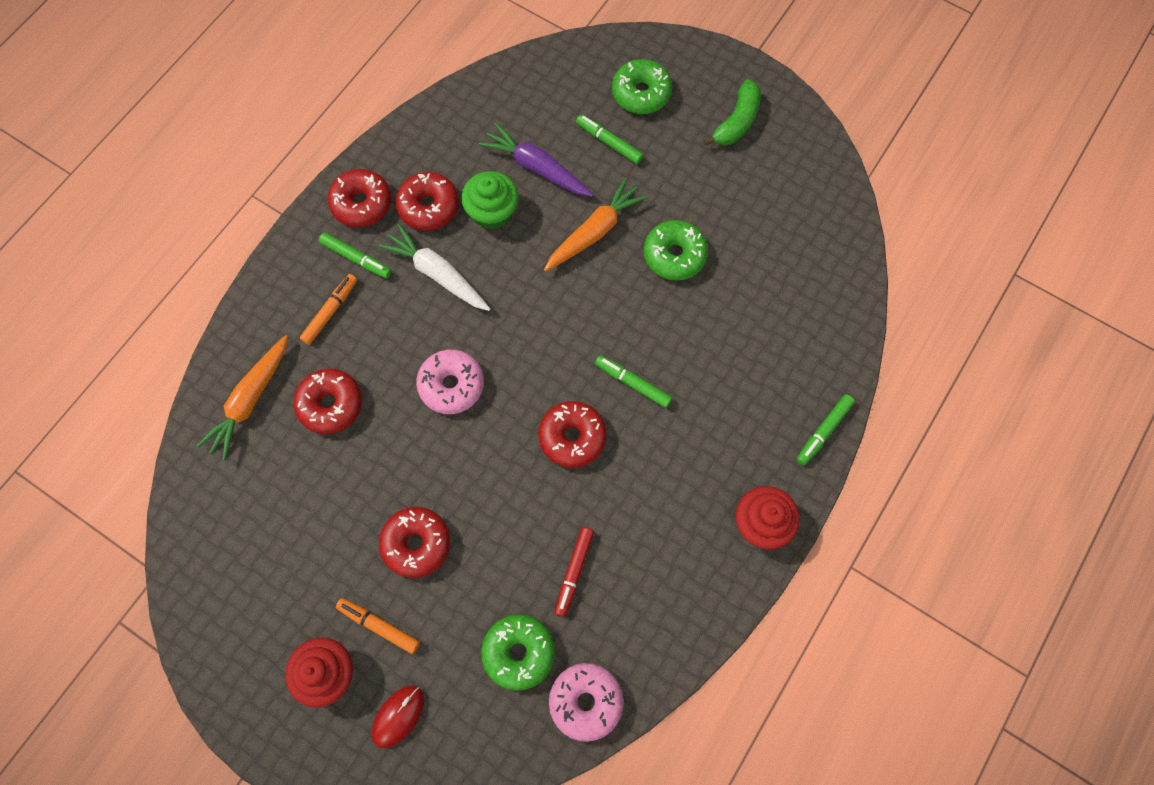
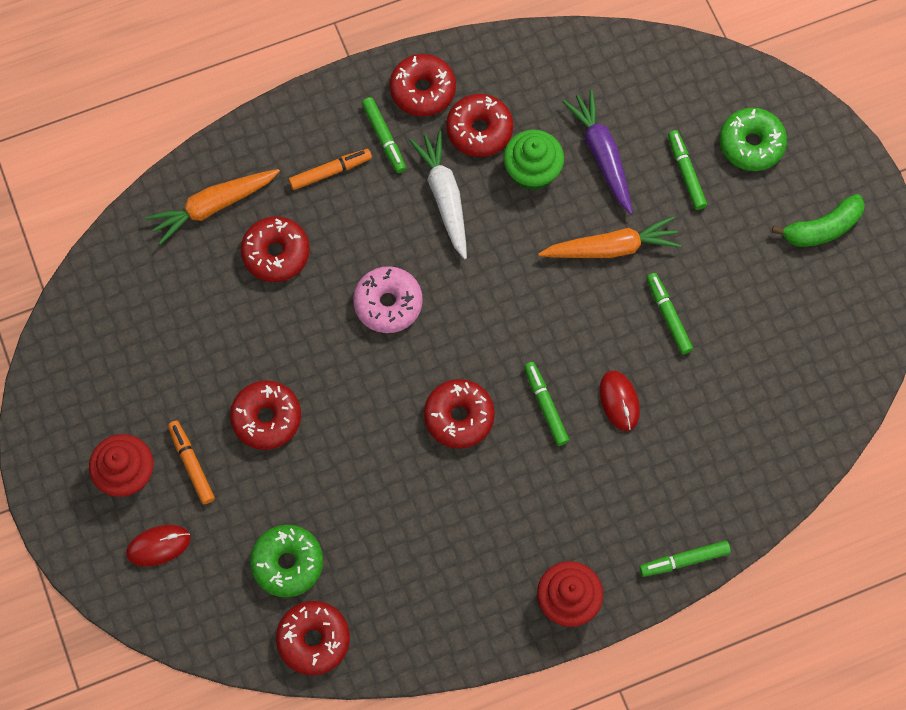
camera: 35 degrees right, 0 degrees up
pink donut [549,663,623,742] -> red donut [276,601,350,675]
red marker [554,527,594,617] -> none
green donut [644,220,708,281] -> green marker [646,273,693,354]
none -> red mouse [599,371,640,431]

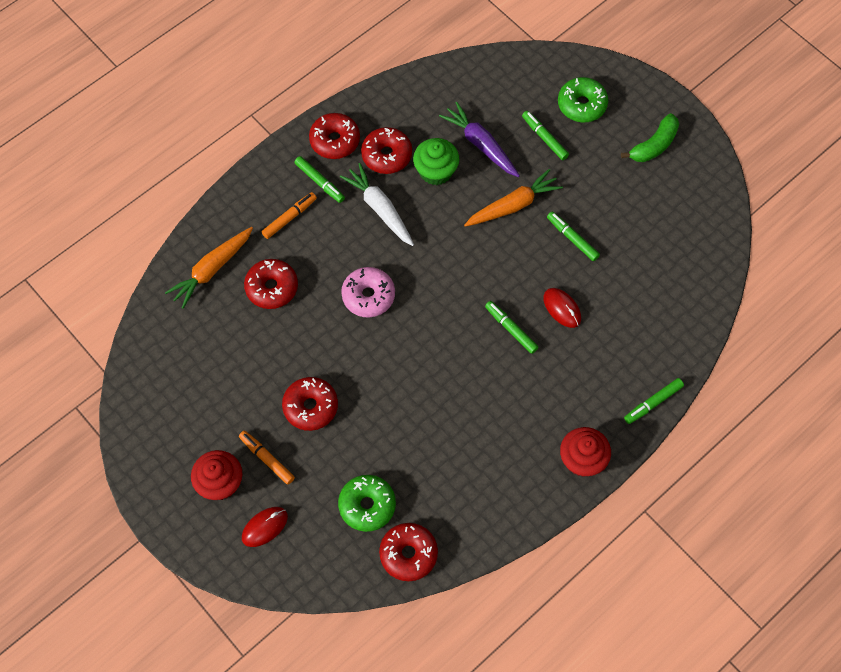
camera: 20 degrees left, 5 degrees down
red donut [424,379,495,449] -> none

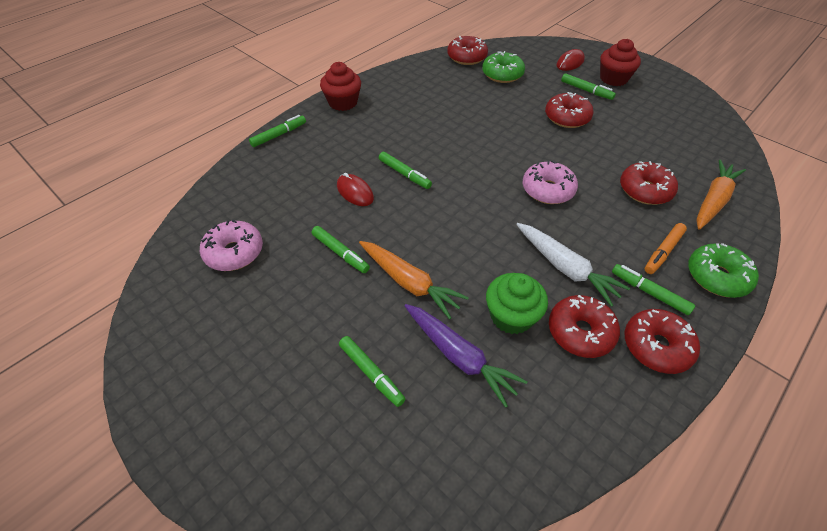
camera: 175 degrees right, 15 degrees down
orange marker [239,430,295,485] -> green marker [561,73,616,100]
orange carrot [464,169,563,227] -> orange carrot turned 105 degrees counterclockwise [359,241,469,319]
green donut [558,77,608,122] -> green donut moved to [688,243,759,298]
green banana [621,113,679,162] -> none
none -> pink donut [200,220,263,271]

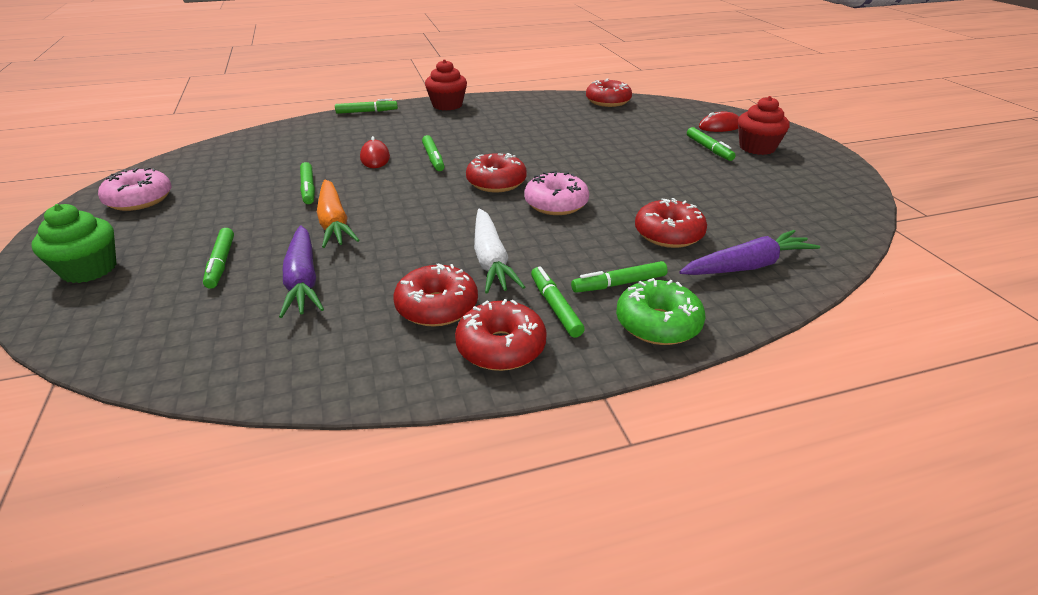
camera: 30 degrees right, 15 degrees down
pink donut [200,220,263,271] -> pink donut moved to [98,167,172,211]
green donut [482,51,525,83] -> none
green cupcake [486,273,548,334] -> green cupcake moved to [31,204,116,283]
red donut [545,92,594,128] -> red donut moved to [466,153,527,192]
orange marker [645,223,687,274] -> green marker [571,261,668,293]
orange carrot [696,160,746,230] -> purple carrot [679,230,820,275]

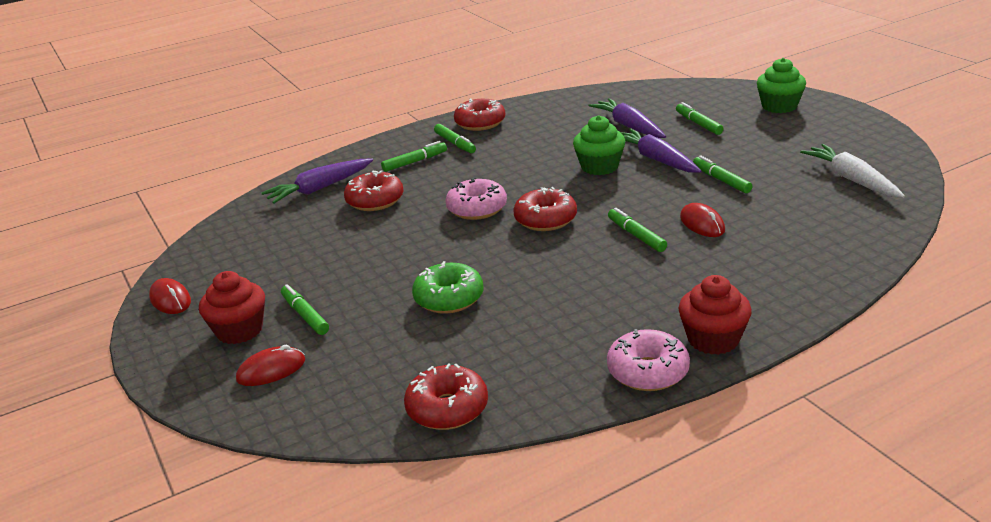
camera: 170 degrees right, 5 degrees down
pink donut [98,167,172,211] -> pink donut moved to [607,329,690,391]
orange carrot [317,179,360,248] -> purple carrot [620,129,701,173]
green marker [335,99,398,114] -> none
red donut [393,263,478,327] -> none
white carrot [474,209,525,294] -> white carrot moved to [800,144,905,198]
green donut [616,278,706,345] -> green donut moved to [412,261,484,314]
none -> red mouse [149,278,191,314]
none -> green cupcake [573,115,625,175]

